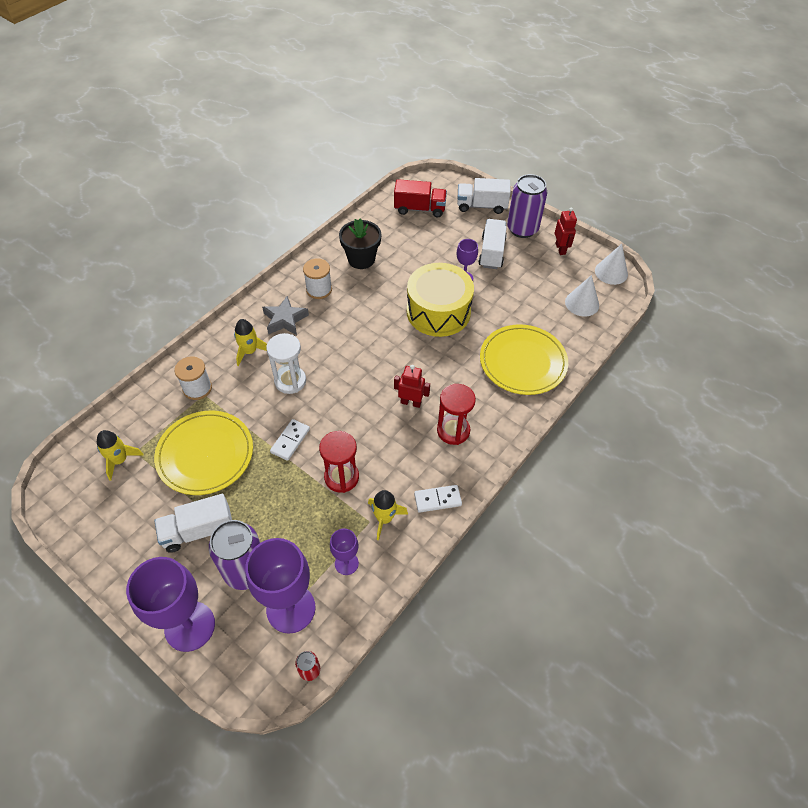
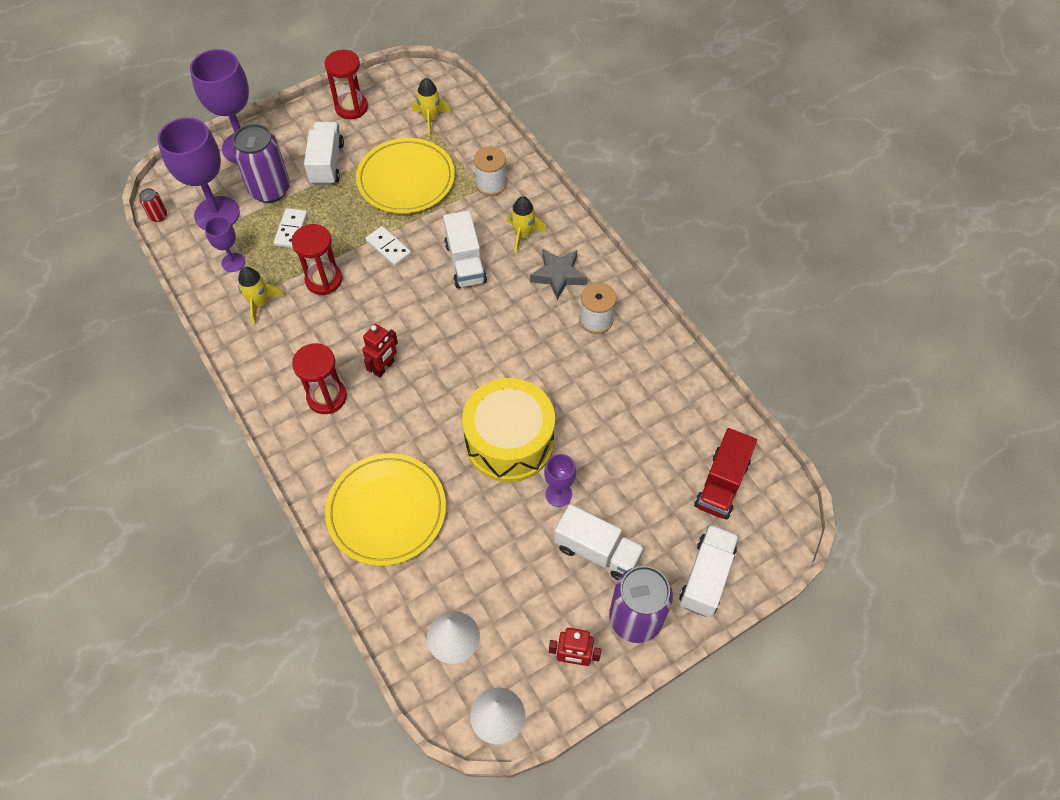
camera: 110 degrees right, 5 degrees up
white hourglass [266,333,306,394] -> white truck [443,210,487,288]
black flower pot [339,218,381,269] -> none
white domino [414,485,462,513] -> white domino moved to [273,208,308,248]
none -> red hourglass [324,50,368,119]

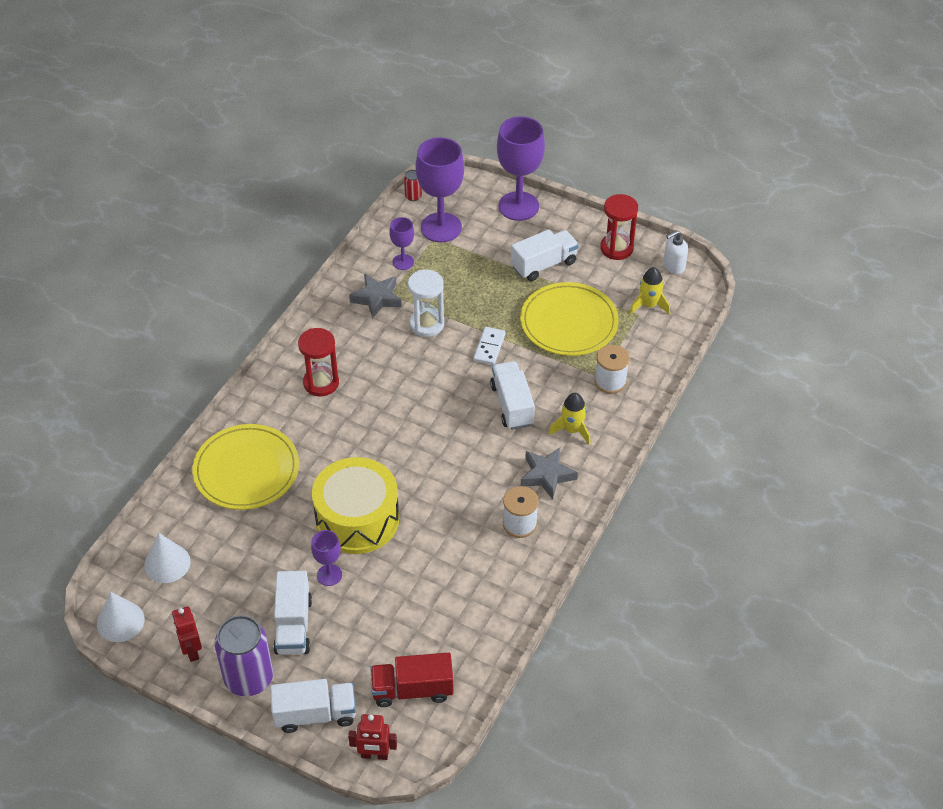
camera: 60 degrees right, 10 degrees down
purple can [232,124,290,203] -> none
yellow rocket [238,267,284,325] -> grey star [349,274,402,319]
white domino [273,208,308,248] -> none
red hourglass [291,224,342,295] -> white hourglass [408,270,444,337]
red robot [362,324,398,378] -> red robot moved to [348,714,397,760]
white truck [443,210,487,288] -> white truck turned 120 degrees clockwise [490,361,535,430]
none -> white soap dispenser [663,230,688,274]

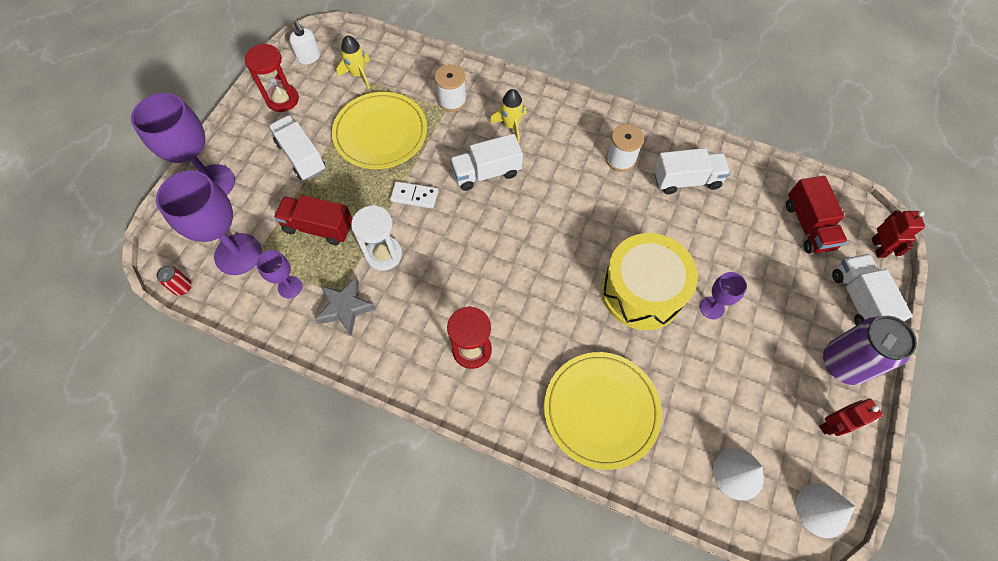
camera: 95 degrees left, 15 degrees up
white truck [273,571,312,655] -> white truck moved to [654,148,730,194]
grey star [521,447,578,500] -> none
none -> red truck [274,195,353,245]

